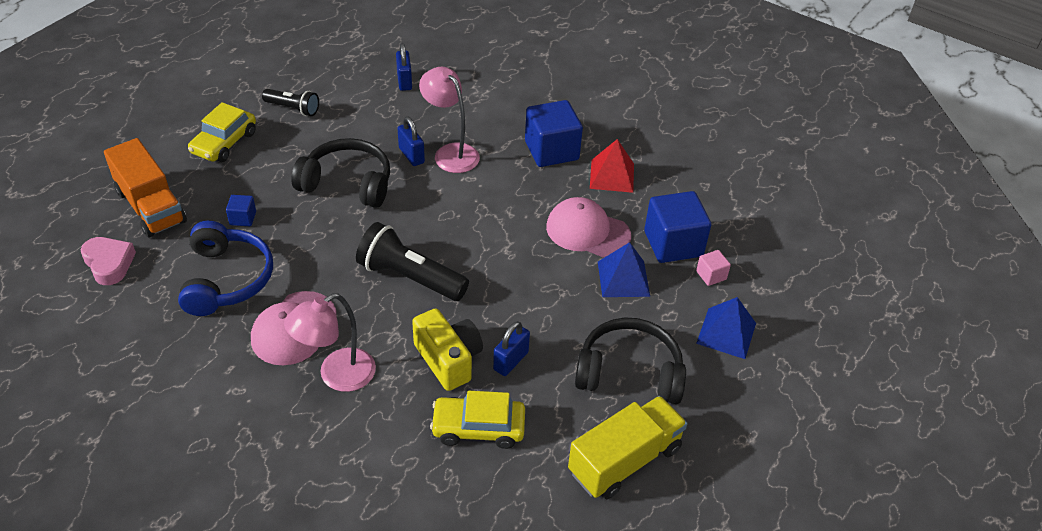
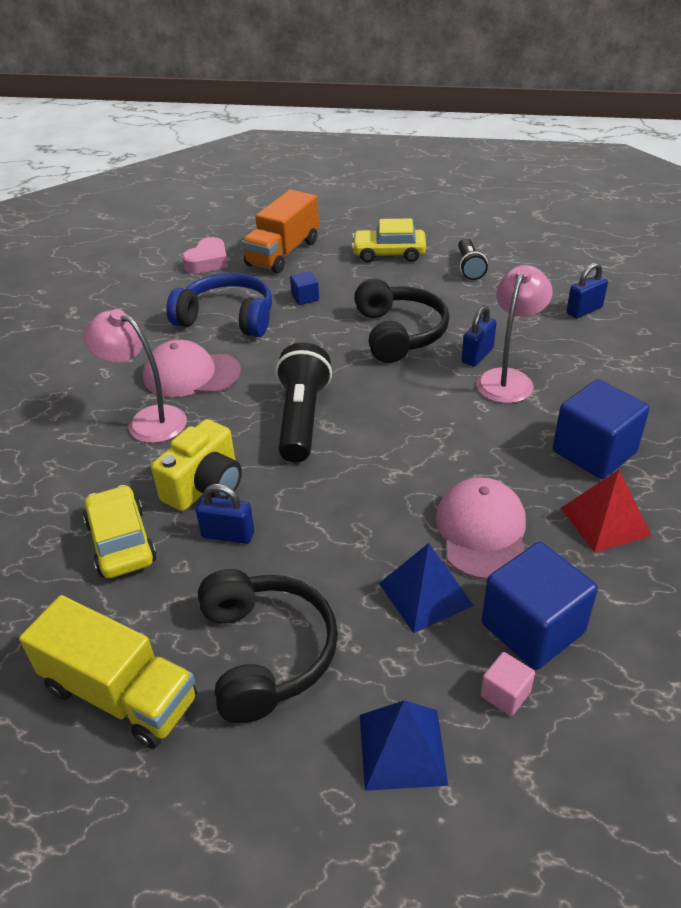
camera: 70 degrees right, 5 degrees down
blue headphones [178,221,273,316] -> blue headphones turned 135 degrees counterclockwise [166,273,272,337]

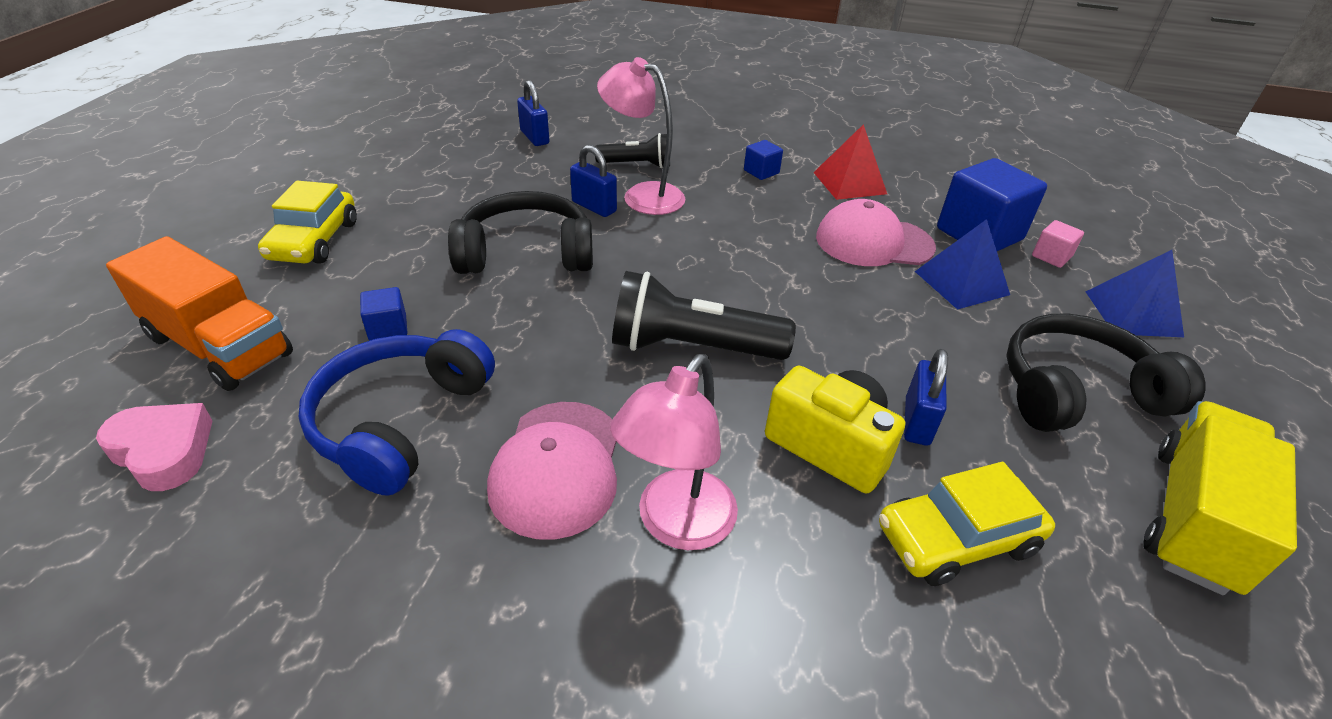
camera: 90 degrees left, 0 degrees up
black flashlight [458,238,488,280] -> black flashlight moved to [595,133,670,168]
blue cube [553,379,650,479] -> blue cube [744,140,783,180], size x0.47

